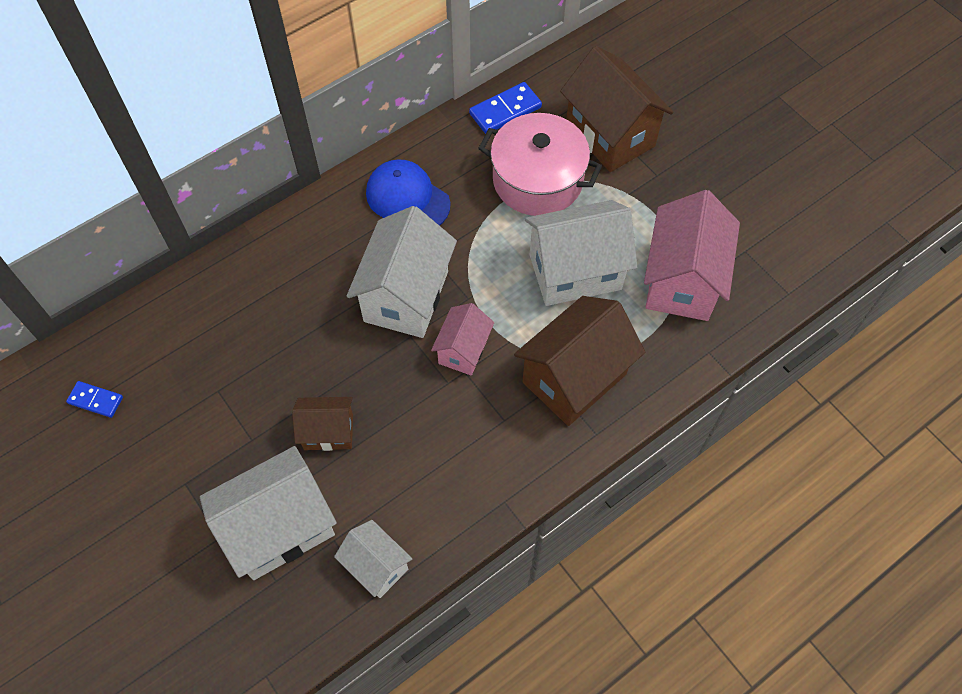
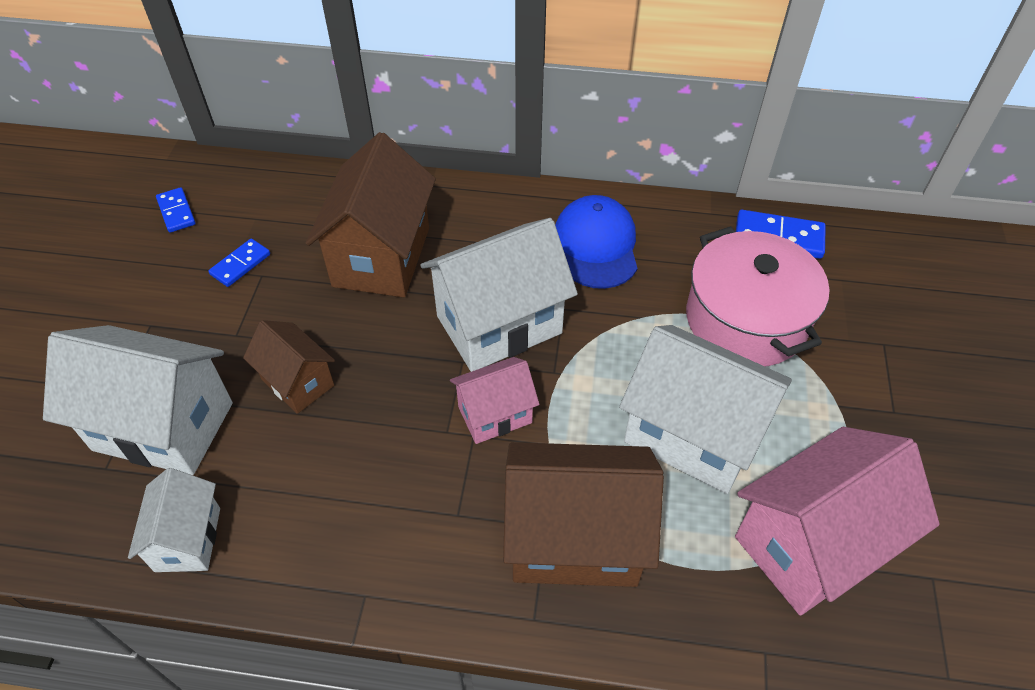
camera: 45 degrees right, 10 degrees down
brown house [560,46,674,172] -> brown house moved to [306,132,436,297]
none -> blue domino [209,238,270,287]

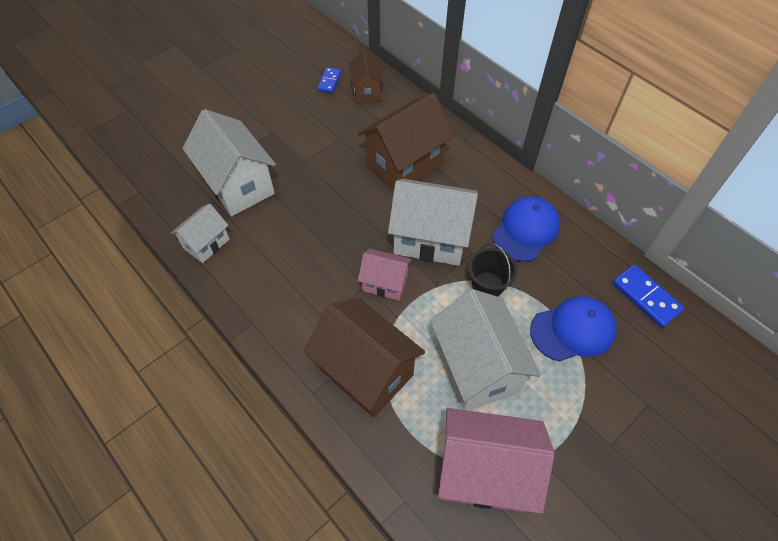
camera: 40 degrees right, 5 degrees up
blue domino [209,238,270,287] -> none
brown house [243,320,335,414] -> brown house moved to [349,49,384,103]
pink pot [686,226,830,366] -> blue cap [530,296,617,362]
none -> black bucket [468,243,517,297]

